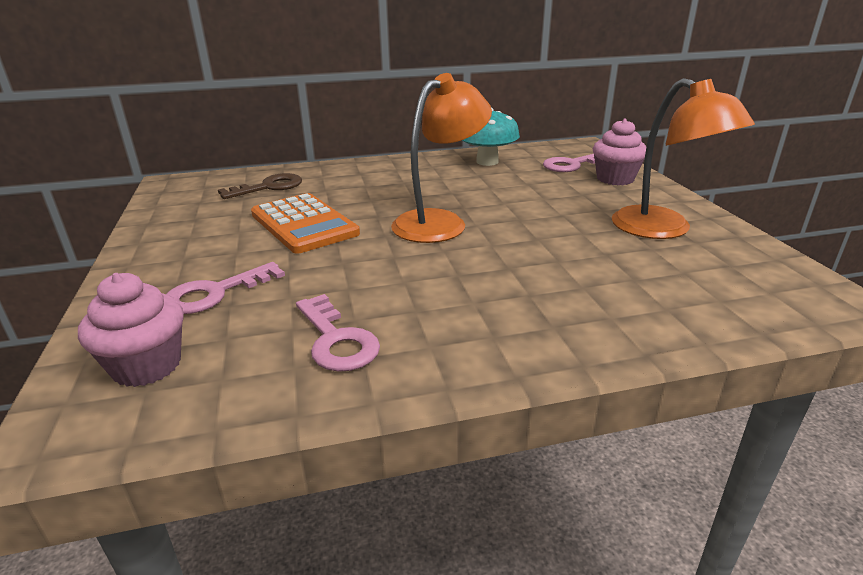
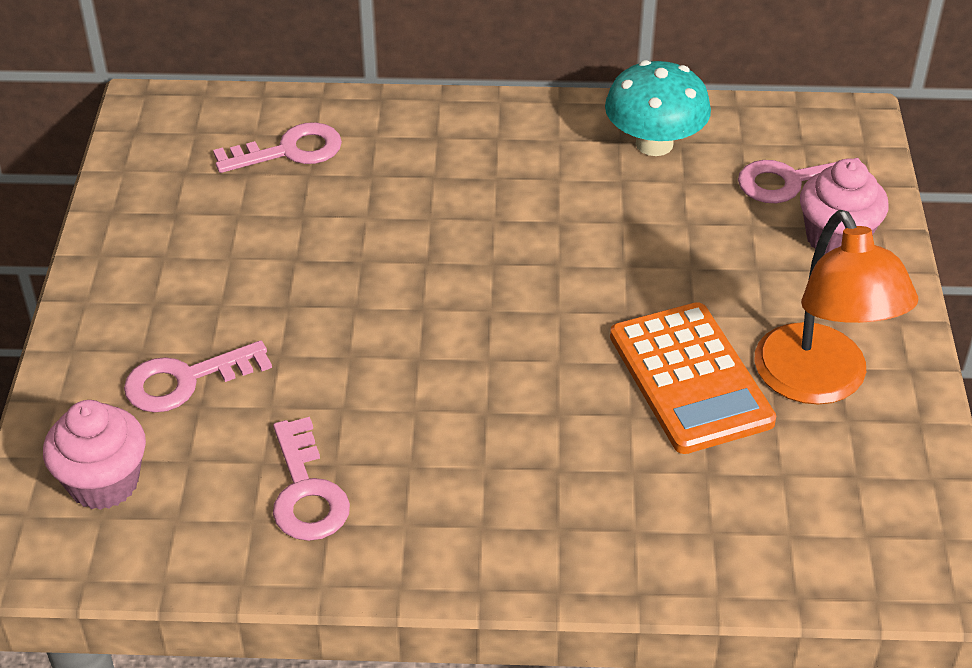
camera: 15 degrees right, 15 degrees up
brown key [218,173,302,199] -> pink key [213,122,342,173]
orange calculator [251,193,360,254] -> orange calculator moved to [610,302,776,454]
orange lamp [391,73,492,243] -> none

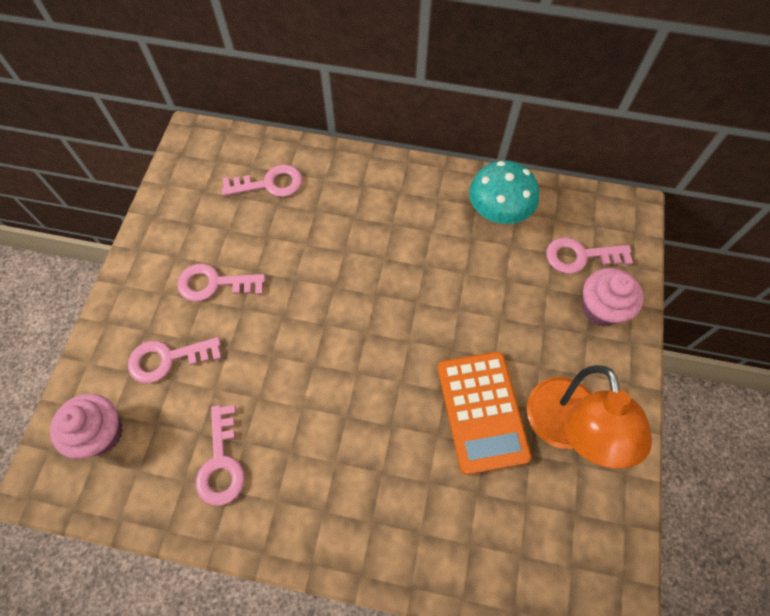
camera: 10 degrees right, 20 degrees up
none -> pink key [177,264,265,301]

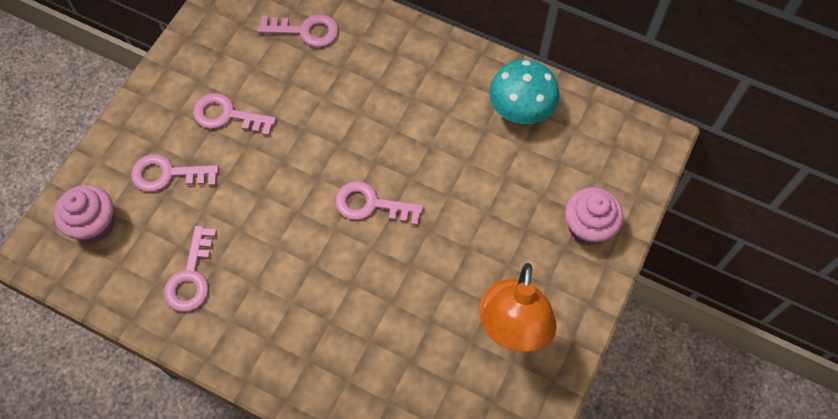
camera: 15 degrees right, 0 degrees up
orange calculator [438,352,532,475] -> none
pink key [546,237,633,274] -> pink key moved to [335,181,423,226]

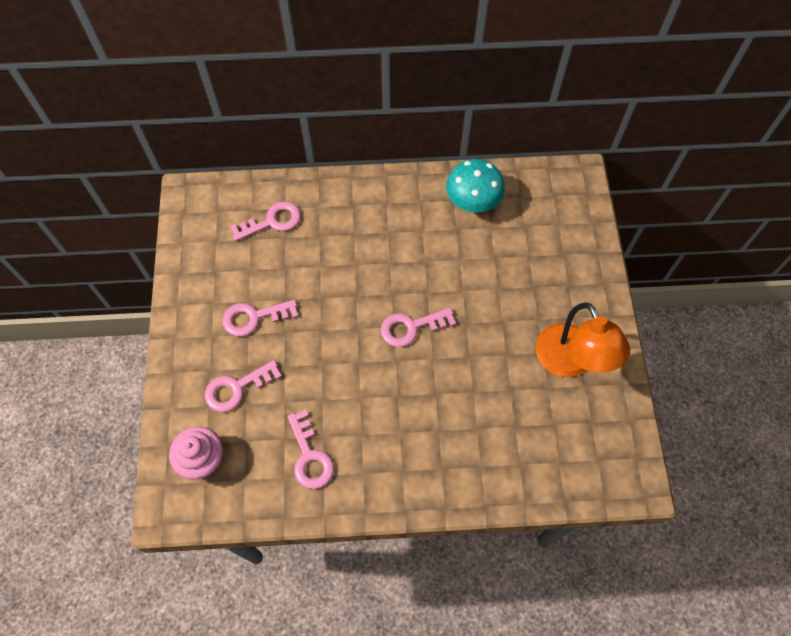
camera: 30 degrees left, 0 degrees up
pink cupcake [565,187,624,245] -> none

